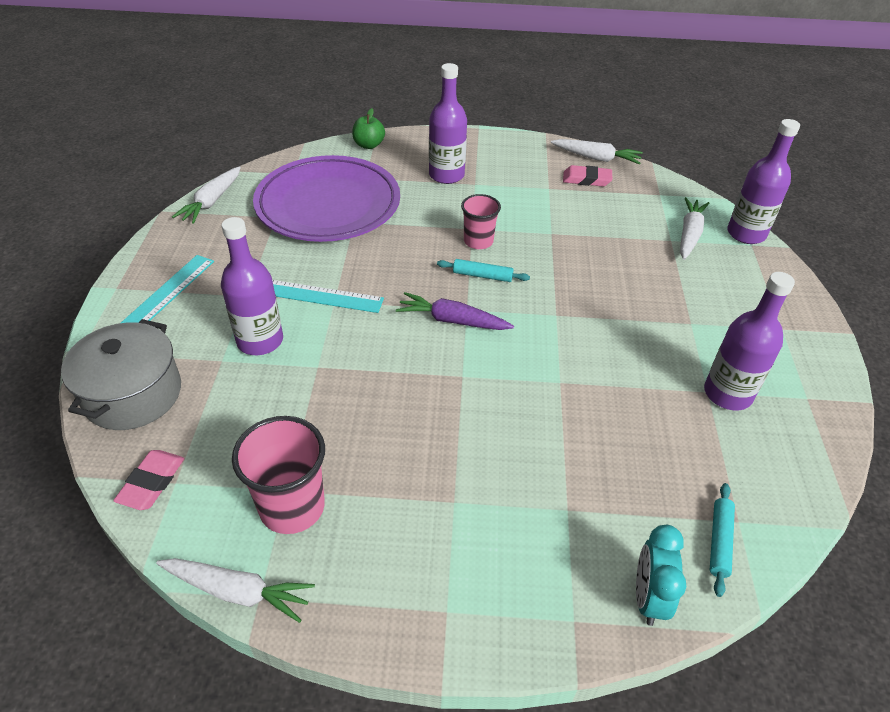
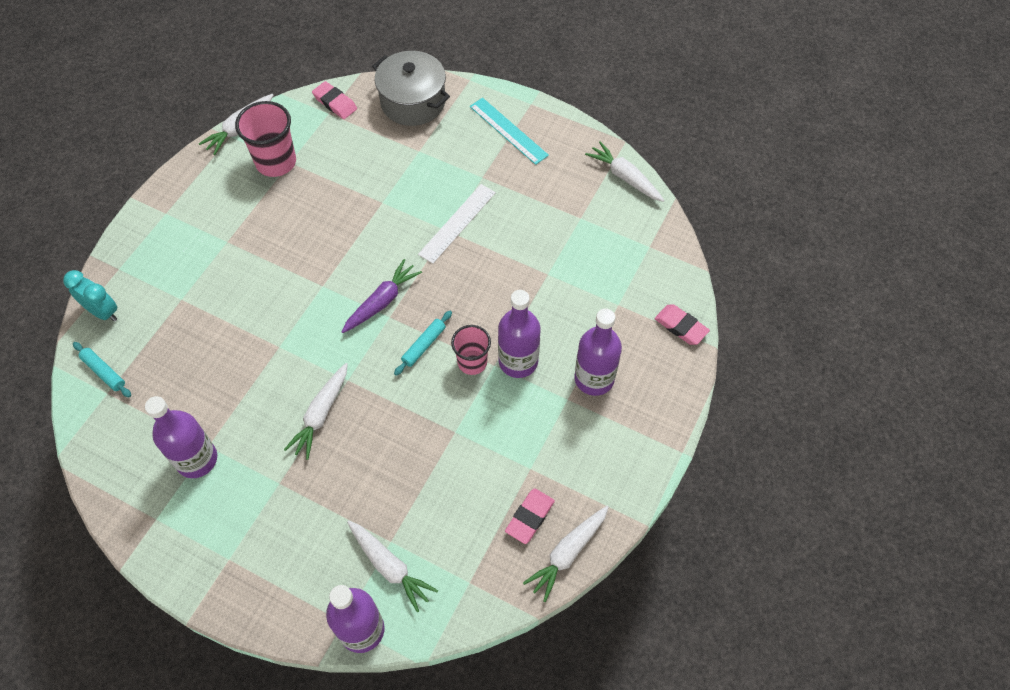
camera: 115 degrees right, 15 degrees up
purple bottle [221,217,283,355] -> purple bottle moved to [498,290,541,378]
purple plate [253,155,400,242] -> none
turquoise ruler [272,280,384,313] -> white ruler [418,184,496,264]
green apple [352,108,385,149] -> pink eraser [655,304,710,345]
none -> white carrot [284,363,348,460]

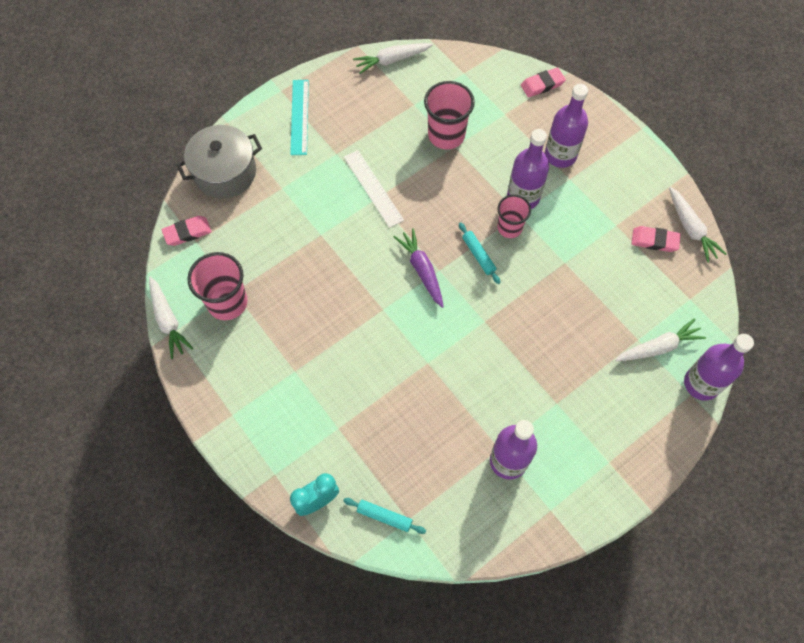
camera: 65 degrees left, 5 degrees up
turquoise rolling pin [73,342,131,397] -> turquoise rolling pin turned 45 degrees clockwise [343,498,426,534]
white carrot [284,363,348,460] -> none
turquoise ruler [470,98,549,165] -> turquoise ruler turned 75 degrees counterclockwise [290,80,309,155]
pink eraser [505,488,555,544] -> pink eraser turned 45 degrees counterclockwise [632,226,681,252]
none -> pink cup [424,81,475,150]

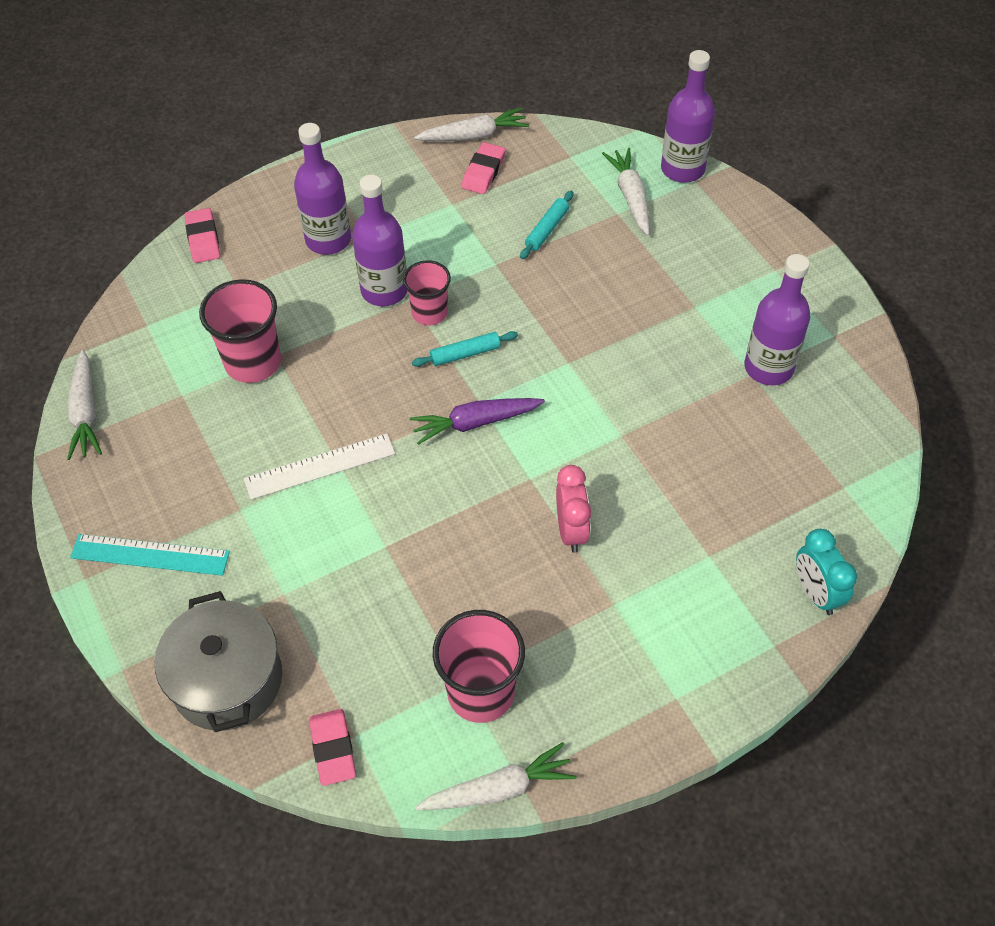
camera: 80 degrees left, 10 degrees down
turquoise rolling pin [343,498,426,534] -> turquoise rolling pin moved to [520,191,574,259]
none -> pink clock [556,465,591,553]

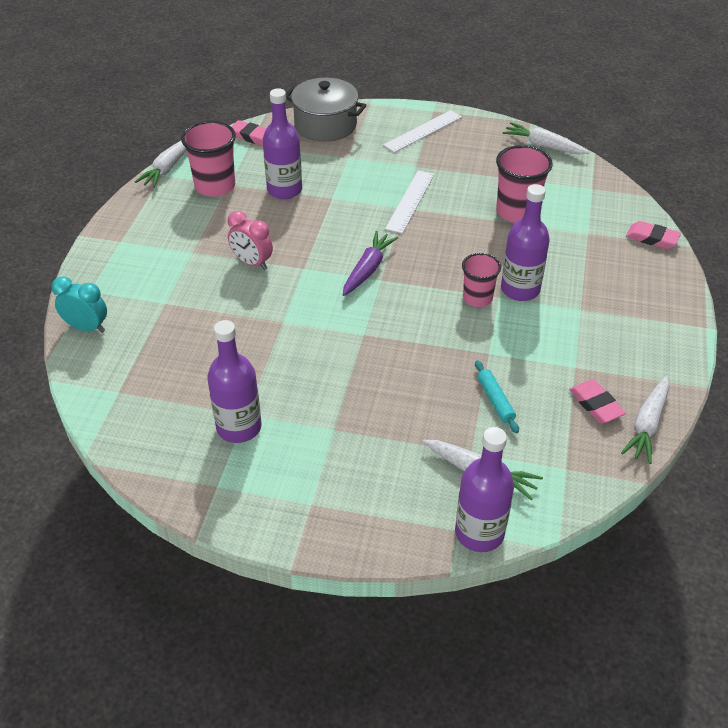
camera: 130 degrees right, 10 degrees down
turquoise ruler [70,534,230,576] -> white ruler [383,110,462,153]
purple bottle [294,123,351,255] -> purple bottle moved to [263,88,302,199]
turquoise rolling pin [412,331,518,367] -> none

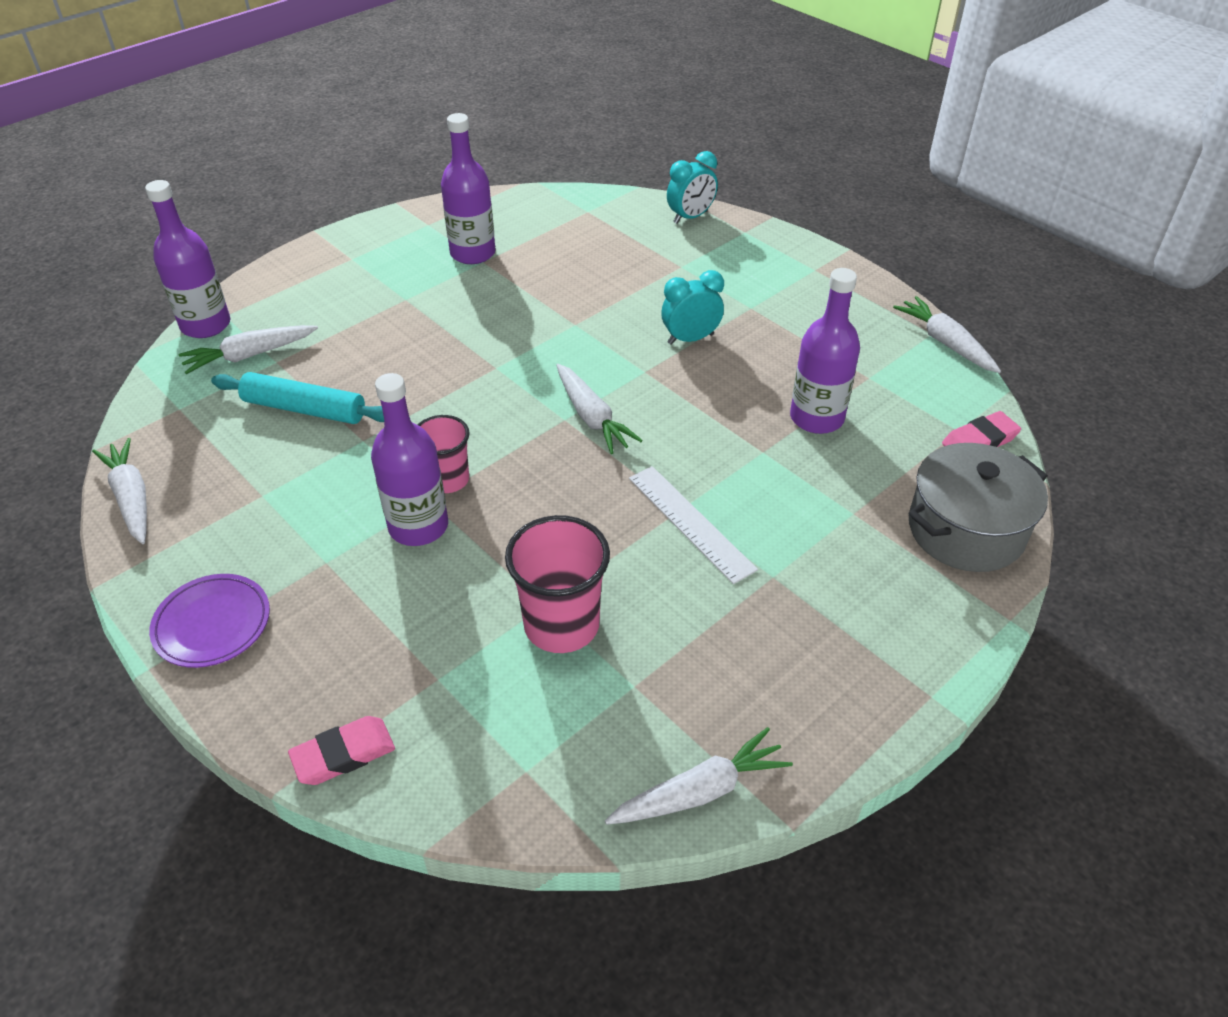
camera: 125 degrees right, 0 degrees up
pink cup [181,121,236,197] -> none
pink clock [228,211,273,270] -> turquoise clock [661,270,724,345]
purple carrot [343,231,398,296] -> white carrot [556,364,643,454]
white ruler [383,110,462,153] -> none
turquoise rolling pin [475,360,519,433] -> turquoise rolling pin [211,372,384,424], size x1.63
pink eraser [569,380,626,423] -> none
none -> purple plate [149,574,270,668]

